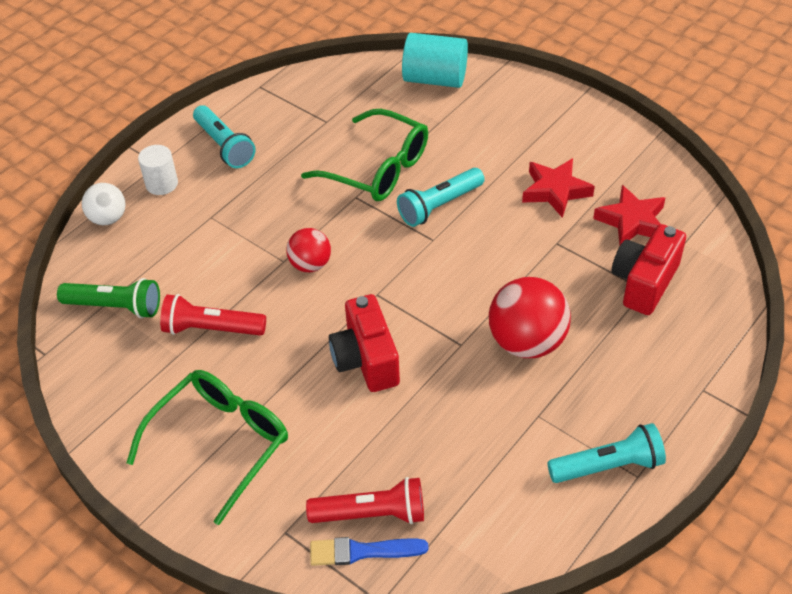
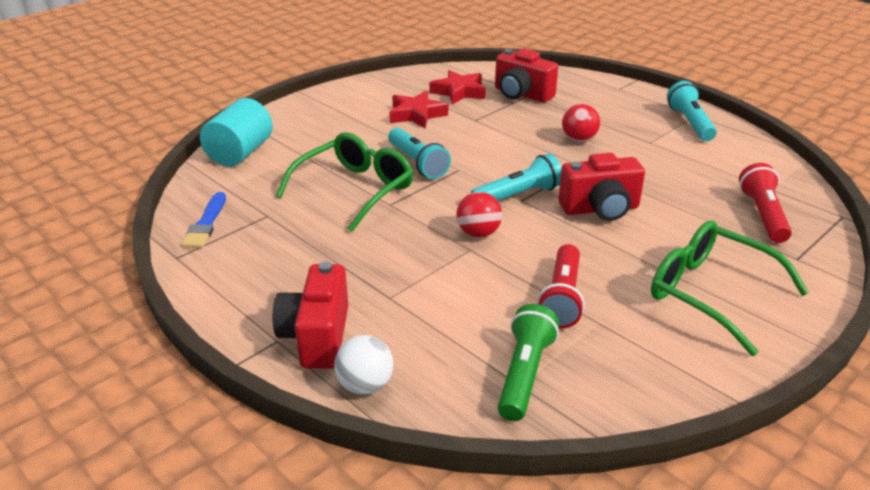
camera: 85 degrees left, 15 degrees down
white cylinder [138,145,178,195] -> red camera [273,262,348,369]
turquoise flashlight [193,105,256,168] -> turquoise flashlight moved to [470,154,562,201]
blue brush [310,537,429,566] -> blue brush moved to [181,192,226,248]
red ball [489,277,571,358] -> red ball [562,104,600,142], size x0.59

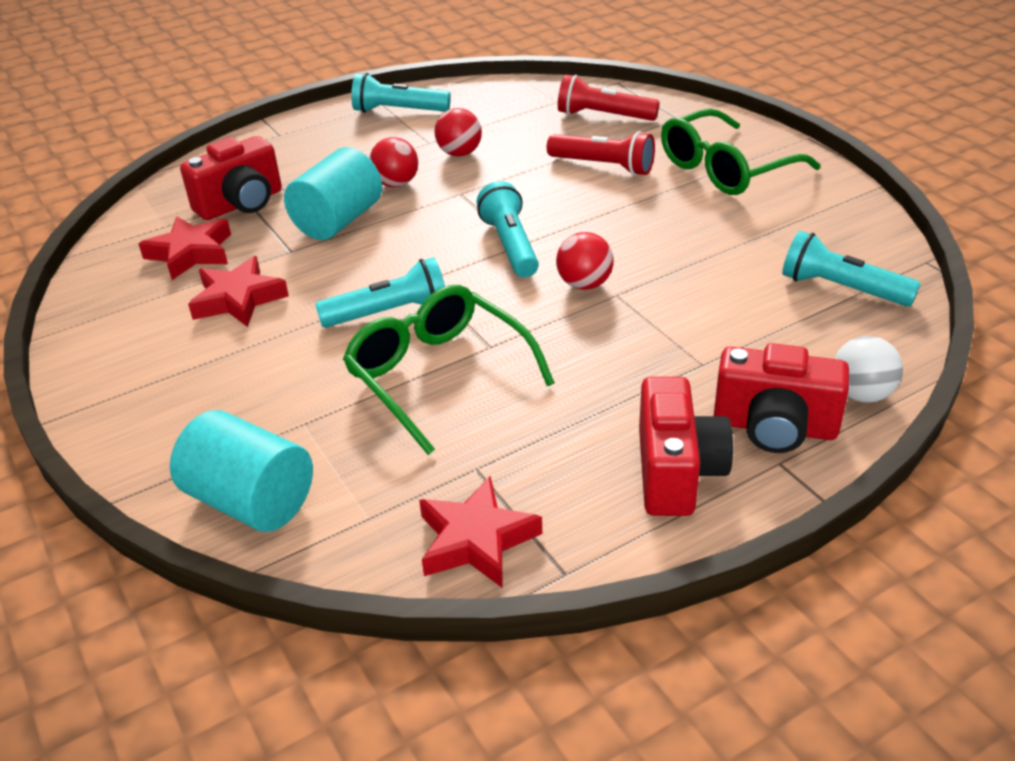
camera: 75 degrees left, 5 degrees up
blue brush [181,192,226,248] -> red star [419,476,542,588]
green flashlight [498,304,559,421] -> turquoise flashlight [782,231,921,307]
red flashlight [537,244,585,329] -> red flashlight moved to [547,131,655,176]
red camera [558,153,645,221] -> red camera moved to [639,377,733,516]
none -> turquoise cylinder [284,147,382,240]
none -> red ball [435,108,482,157]

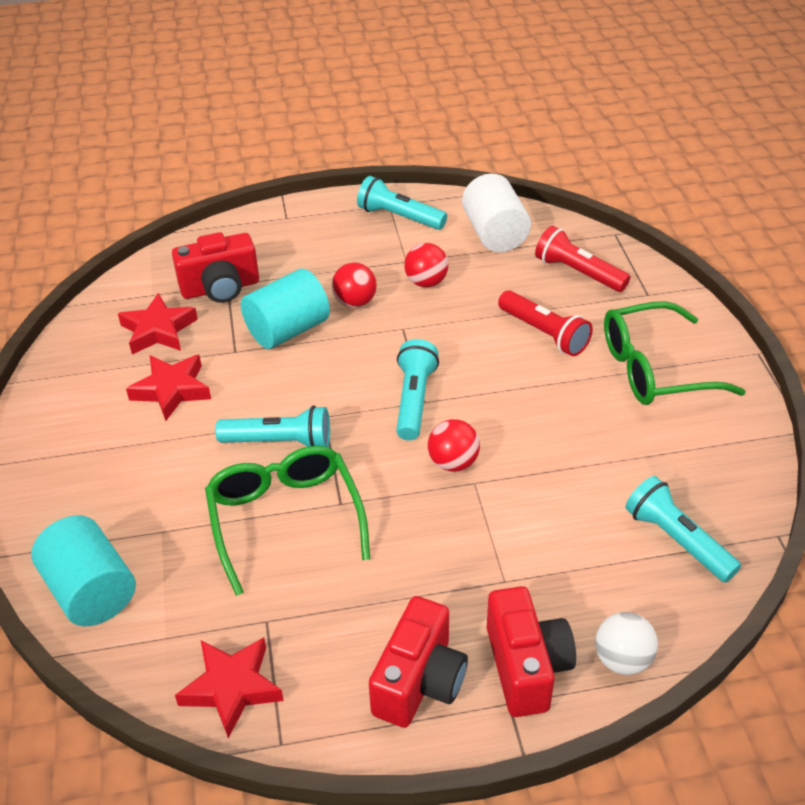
camera: 20 degrees right, 5 degrees up
red camera [714,343,849,453] -> red camera turned 135 degrees counterclockwise [487,586,576,717]
none -> white cylinder [462,174,531,252]

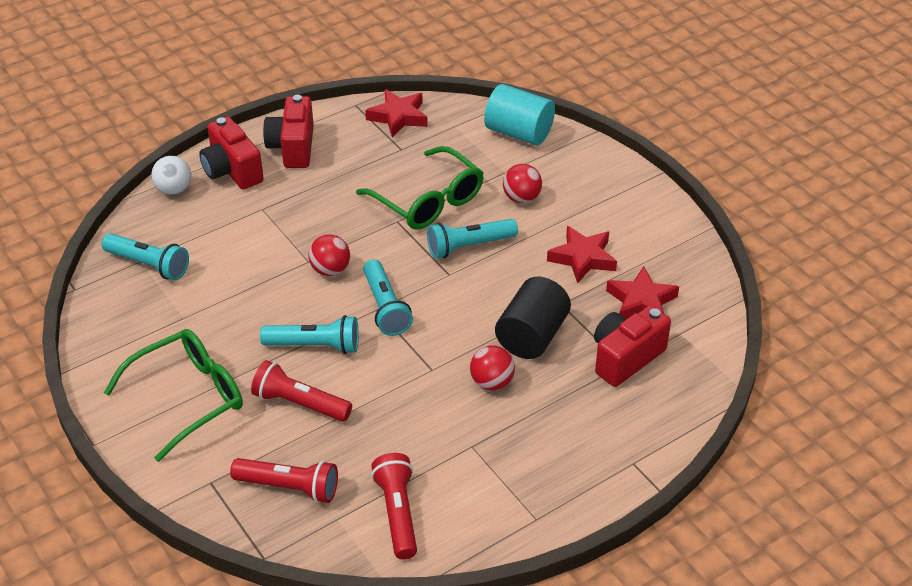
camera: 155 degrees right, 0 degrees up
turquoise cylinder [241,269,330,349] -> black cylinder [495,277,571,359]
turquoise flashlight [357,176,447,230] -> turquoise flashlight moved to [260,315,359,354]
red ball [404,243,448,287] -> red ball moved to [503,164,542,203]
white cylinder [462,174,531,252] -> red flashlight [371,453,417,560]

